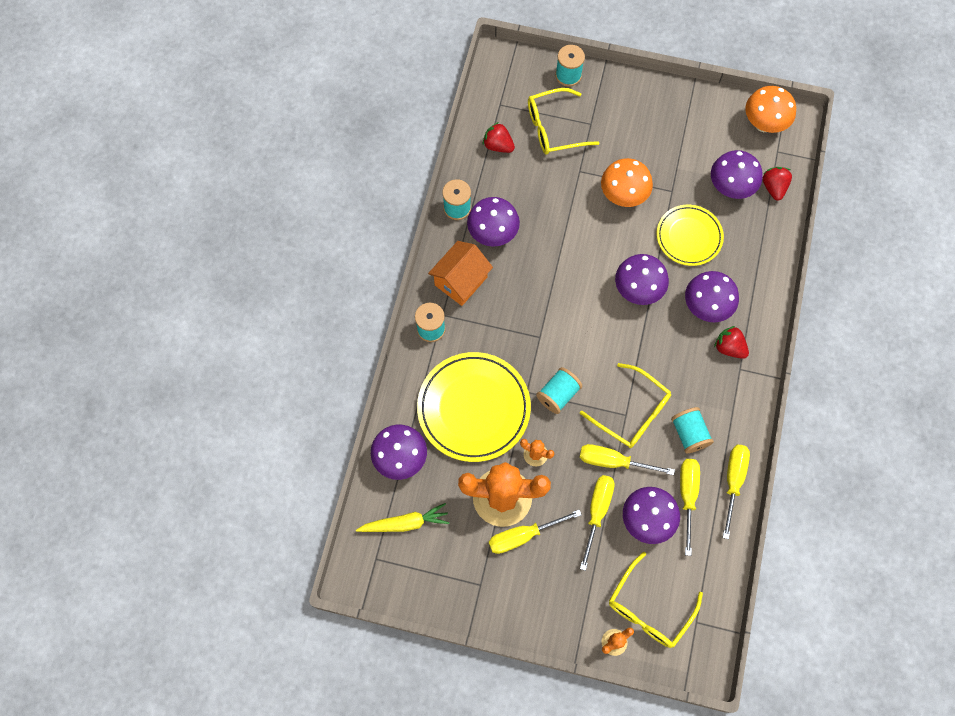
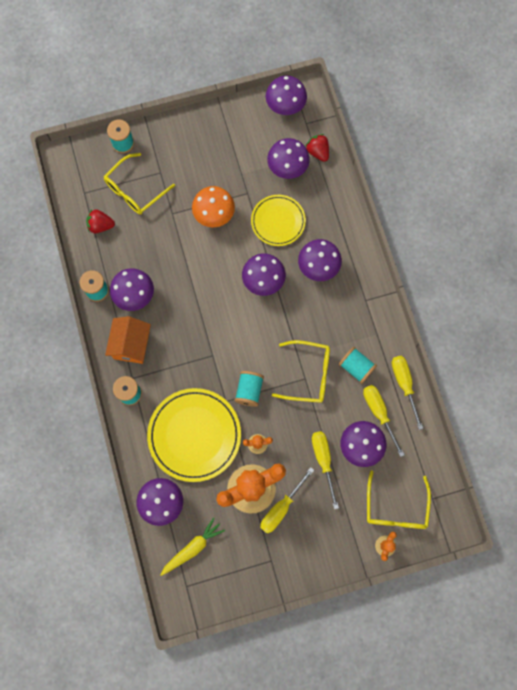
camera: 30 degrees left, 5 degrees up
yellow screwdriver [579,444,675,475] -> none
red strawberry [714,326,749,359] -> none
orange mushroom [745,86,796,133] -> purple mushroom [266,76,307,115]

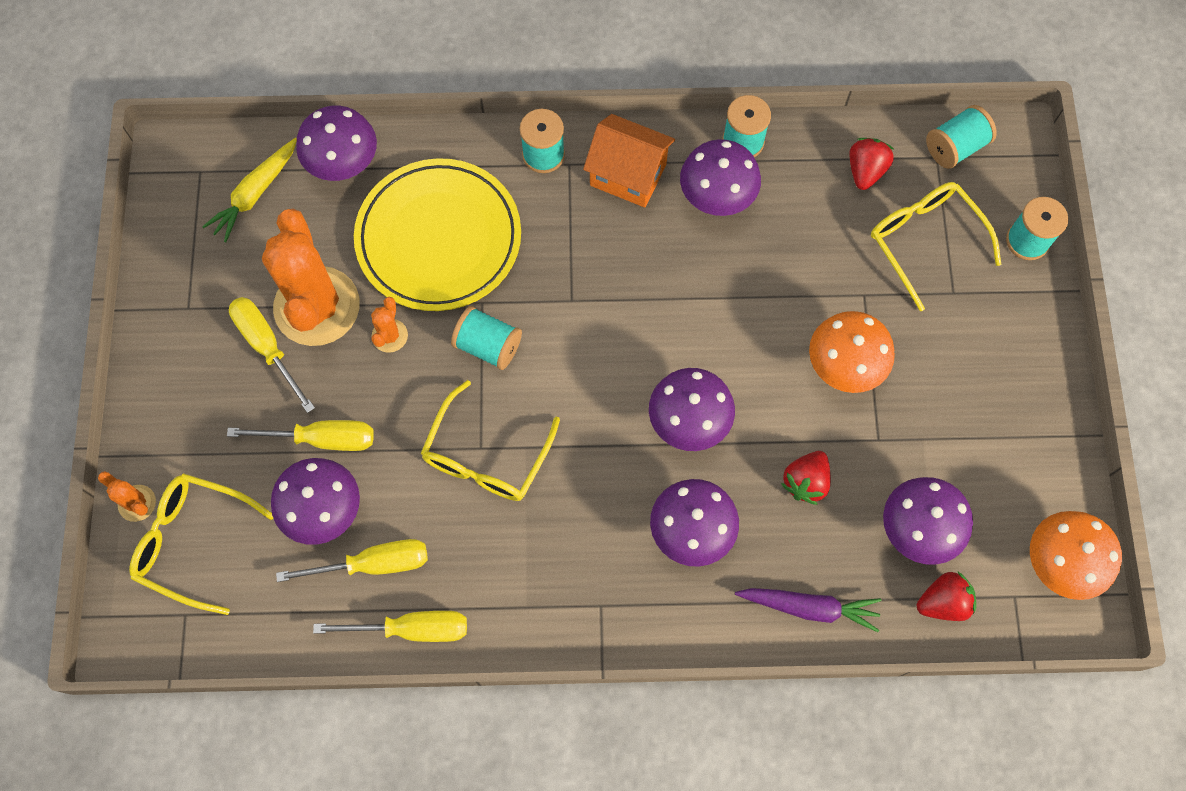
camera: 105 degrees right, 5 degrees down
yellow carrot [160,517,225,576] -> yellow carrot turned 60 degrees clockwise [202,138,297,242]
yellow plate [251,195,306,246] -> red strawberry [781,451,831,505]
purple mushroom [266,76,307,115] -> orange mushroom [1030,511,1122,600]
turquoise spool [339,346,377,384] -> turquoise spool moved to [926,105,997,169]
none -> purple carrot [735,588,881,632]

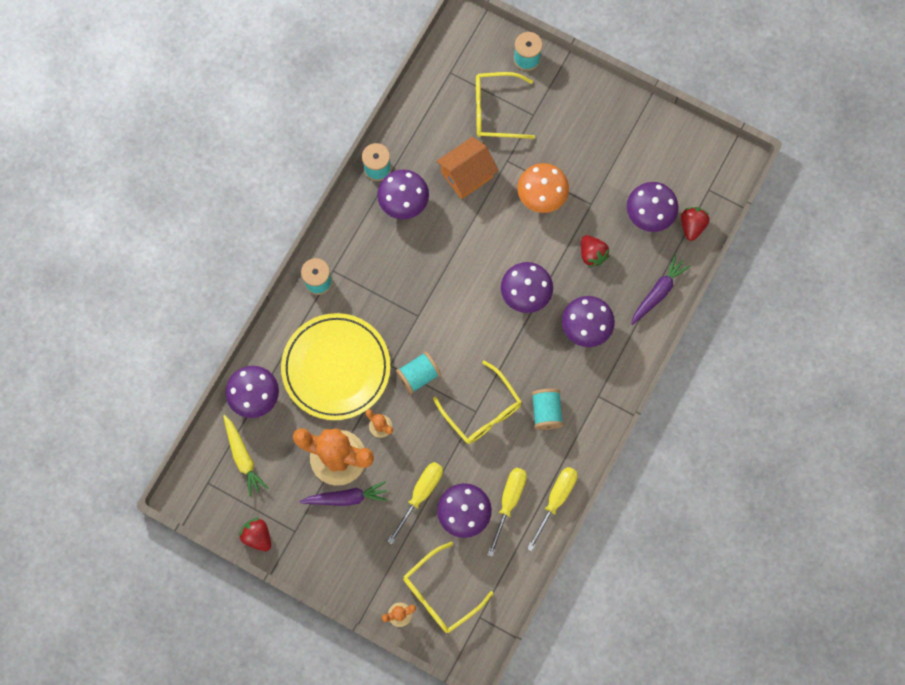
camera: 60 degrees left, 5 degrees up
yellow screwdriver [229,297,315,413] -> purple carrot [299,481,388,506]
orange house [583,114,675,208] -> orange house moved to [436,137,498,199]
red strawberry [849,138,894,190] -> red strawberry moved to [239,518,271,551]
turquoise spool [926,105,997,169] -> turquoise spool moved to [531,389,563,430]
orange mushroom [1030,511,1122,600] -> none

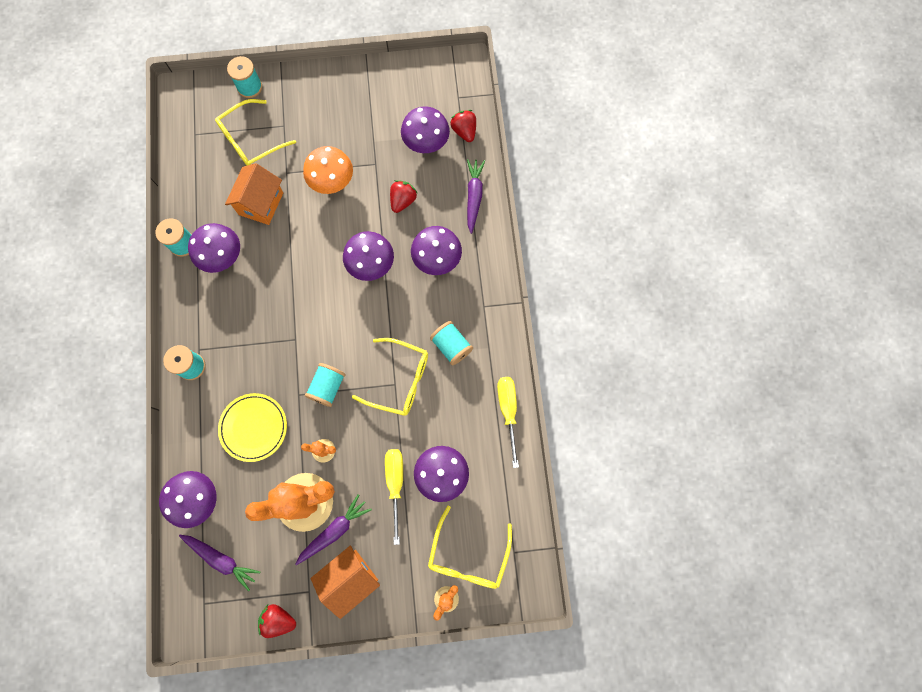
camera: 35 degrees left, 0 degrees up
yellow carrot [223,415,268,497] -> purple carrot [179,535,260,591]
yellow plate [281,313,390,420] -> yellow plate [218,393,287,462], size x0.62
yellow screwdriver [487,468,527,557] -> none
red strawberry [581,235,609,267] -> red strawberry turned 90 degrees counterclockwise [390,180,417,213]
none -> orange house [311,546,380,619]

